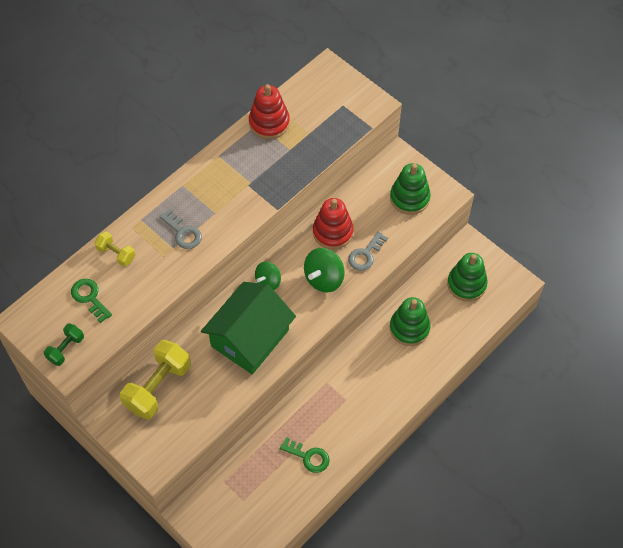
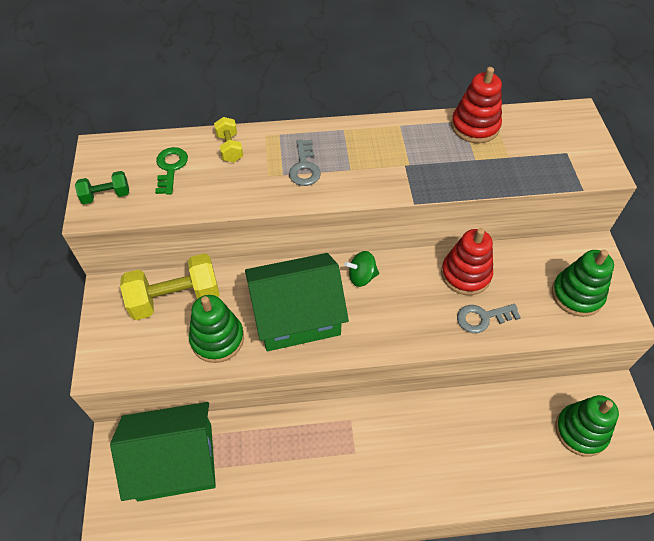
camera: 40 degrees right, 5 degrees down
green key [280,437,330,473] -> none
green spinning top [304,248,345,292] -> none
green stacking toy [390,297,430,346] -> green stacking toy moved to [189,295,244,363]
none -> green house [110,402,216,502]

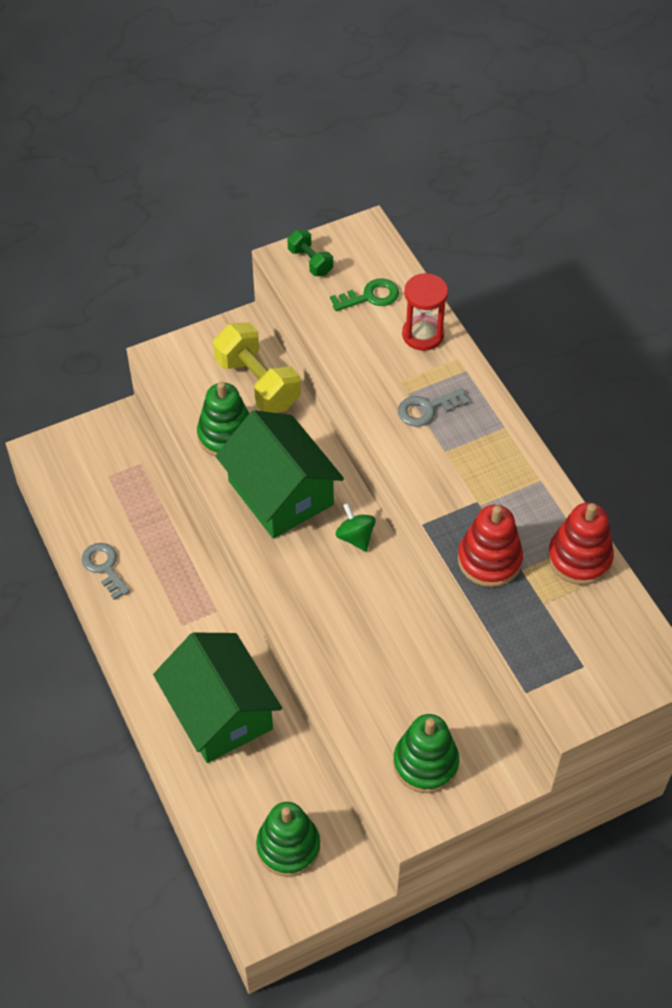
camera: 70 degrees right, 0 degrees up
green house [110,402,216,502] -> green house moved to [153,633,282,763]
yellow dumbbell [214,117,243,162] -> red hourglass [402,273,448,351]
red stacking toy [441,228,493,295] -> red stacking toy moved to [458,505,523,587]
grey key [457,304,521,333] -> grey key moved to [82,543,130,600]

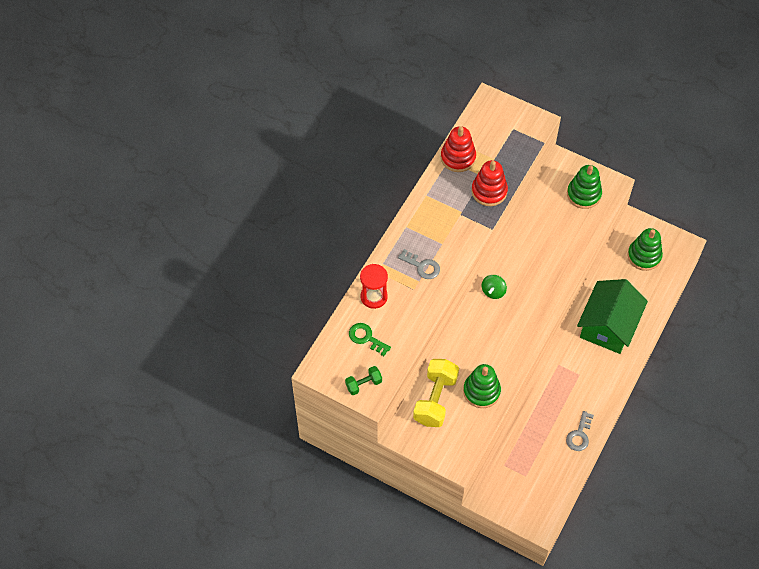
camera: 125 degrees left, 5 degrees up
green house [216,410,344,539] -> none
green dumbbell [288,230,333,276] -> green dumbbell turned 45 degrees clockwise [345,366,382,395]

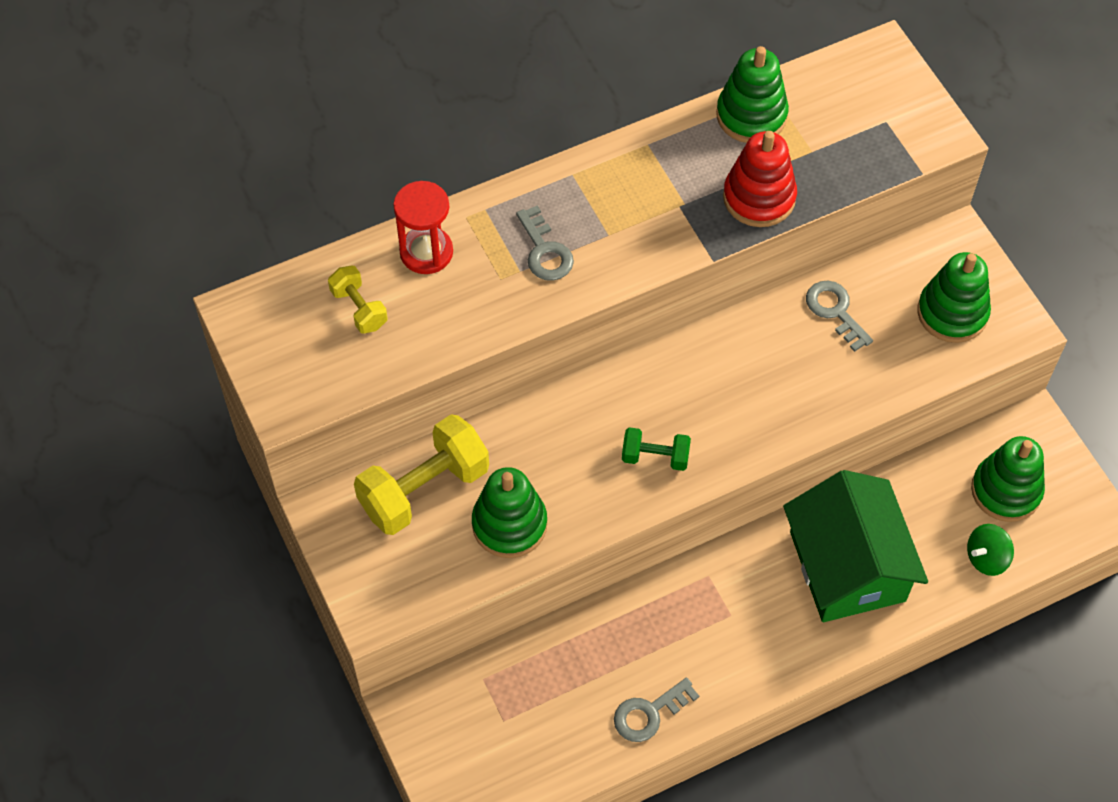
camera: 35 degrees right, 0 degrees up
green dumbbell [345,366,382,395] -> green dumbbell moved to [622,427,691,471]
green key [349,323,391,356] -> yellow dumbbell [328,265,388,334]
red stacking toy [441,126,476,172] -> green stacking toy [716,46,789,143]
green spinning top [482,275,507,299] -> green spinning top moved to [967,524,1014,576]
green house [577,279,648,354] -> green house turned 75 degrees counterclockwise [783,470,928,622]
none -> grey key [806,281,873,352]

